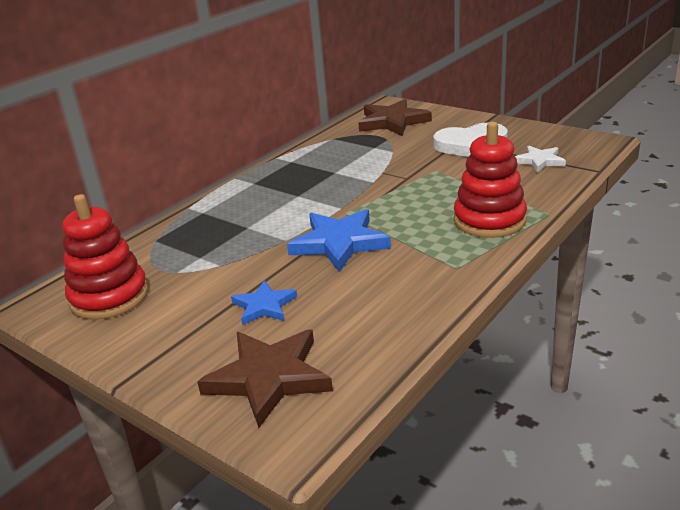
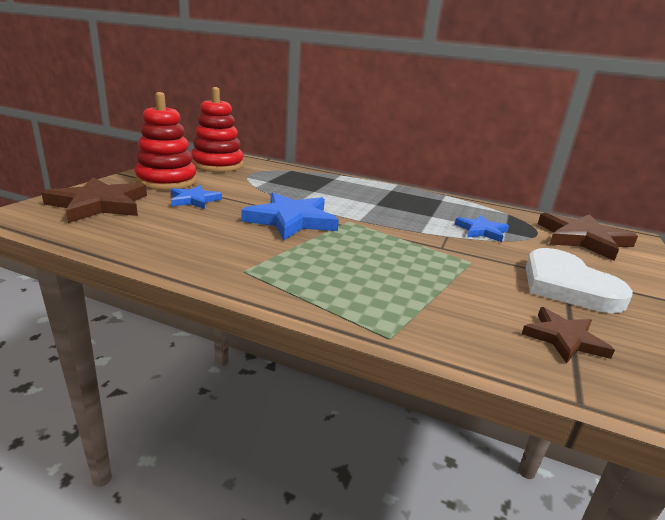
camera: 70 degrees right, 5 degrees down
red stacking toy [454,122,527,238] -> red stacking toy moved to [134,92,197,190]
white star [515,146,566,172] -> brown star [522,307,615,363]
none -> blue star [455,215,509,242]

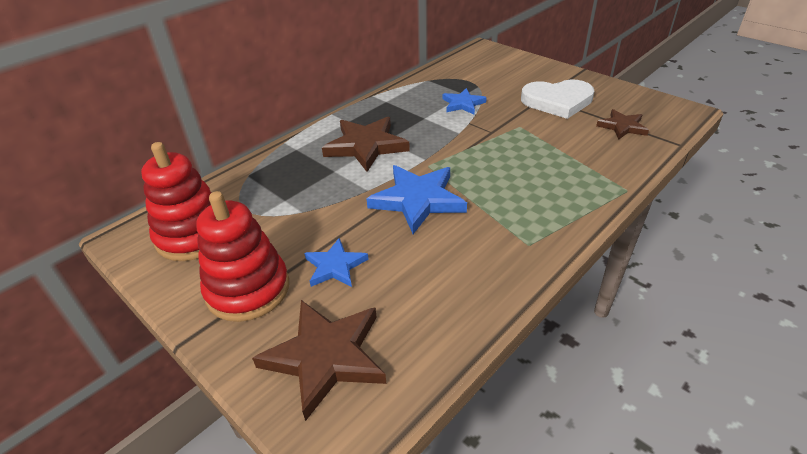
camera: 65 degrees left, 15 degrees up
brown star [538,213,638,261] -> brown star moved to [322,117,410,172]

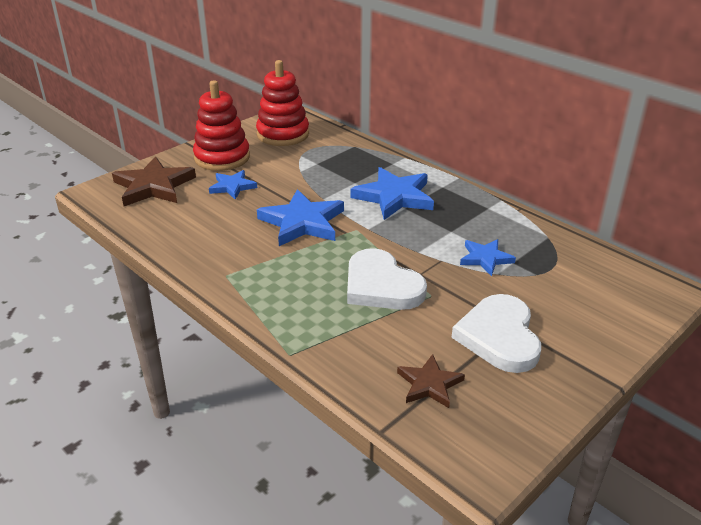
camera: 90 degrees right, 5 degrees down
brown star [322,117,410,172] -> blue star [351,167,434,220]
none -> white heart [347,248,427,310]

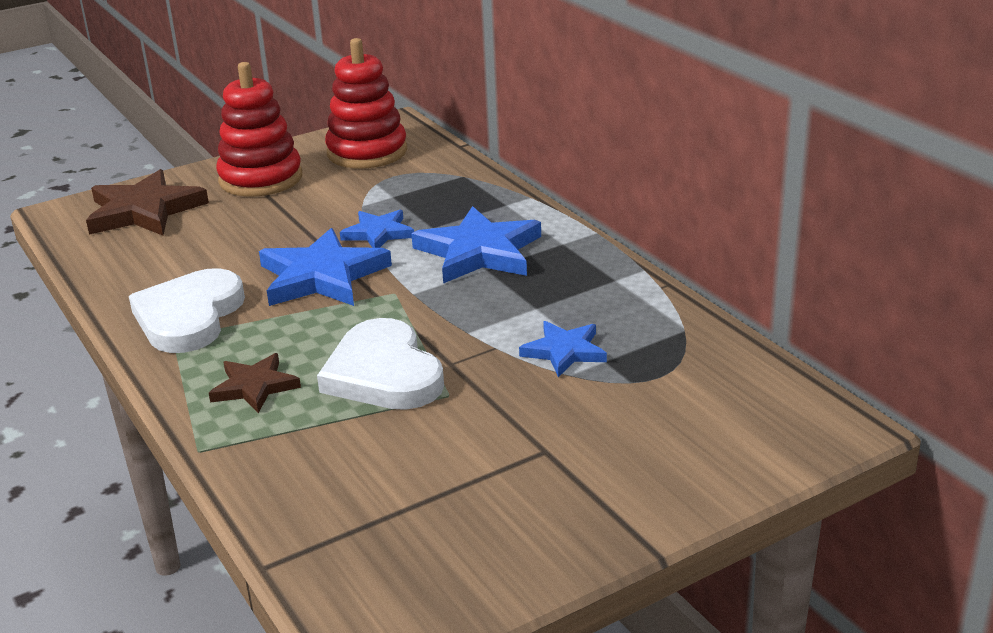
camera: 15 degrees right, 5 degrees down
blue star [209,170,257,200] -> blue star moved to [340,210,414,248]
brown star [397,354,465,408] -> brown star moved to [209,353,301,413]
white heart [452,294,541,373] -> white heart moved to [129,268,245,353]

